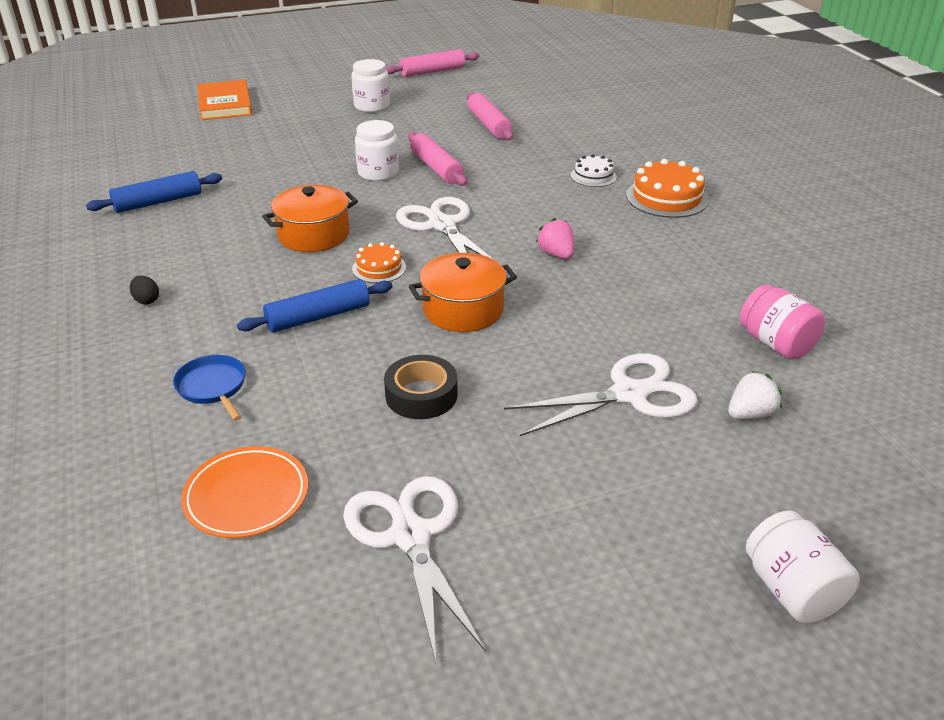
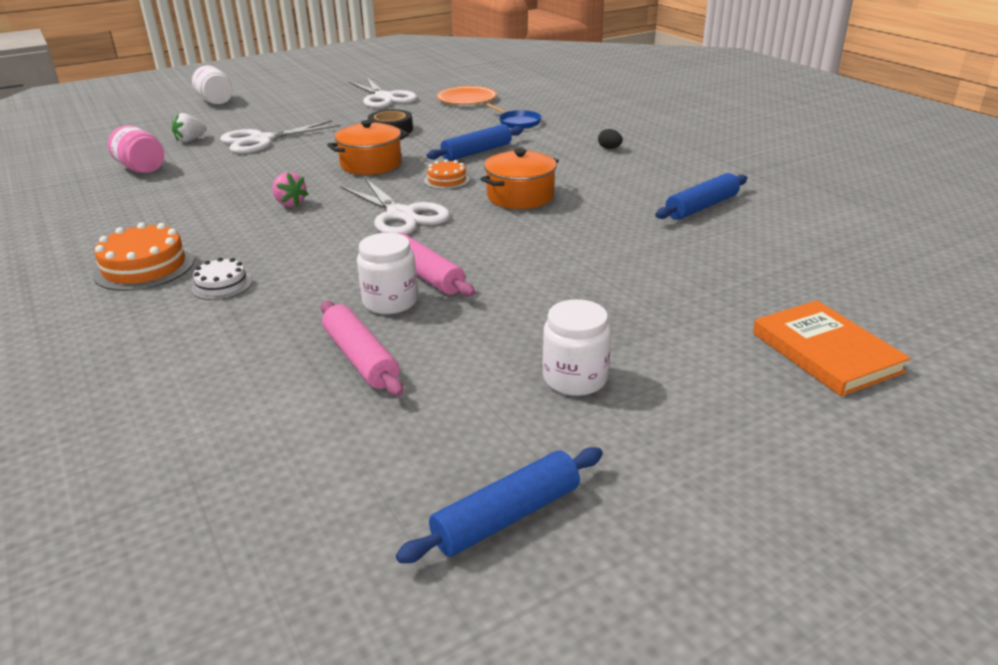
camera: 170 degrees right, 5 degrees down
white jar [355,120,399,181] -> white jar moved to [357,233,418,314]
pink rolling pin [386,49,479,77] -> blue rolling pin [396,447,603,563]

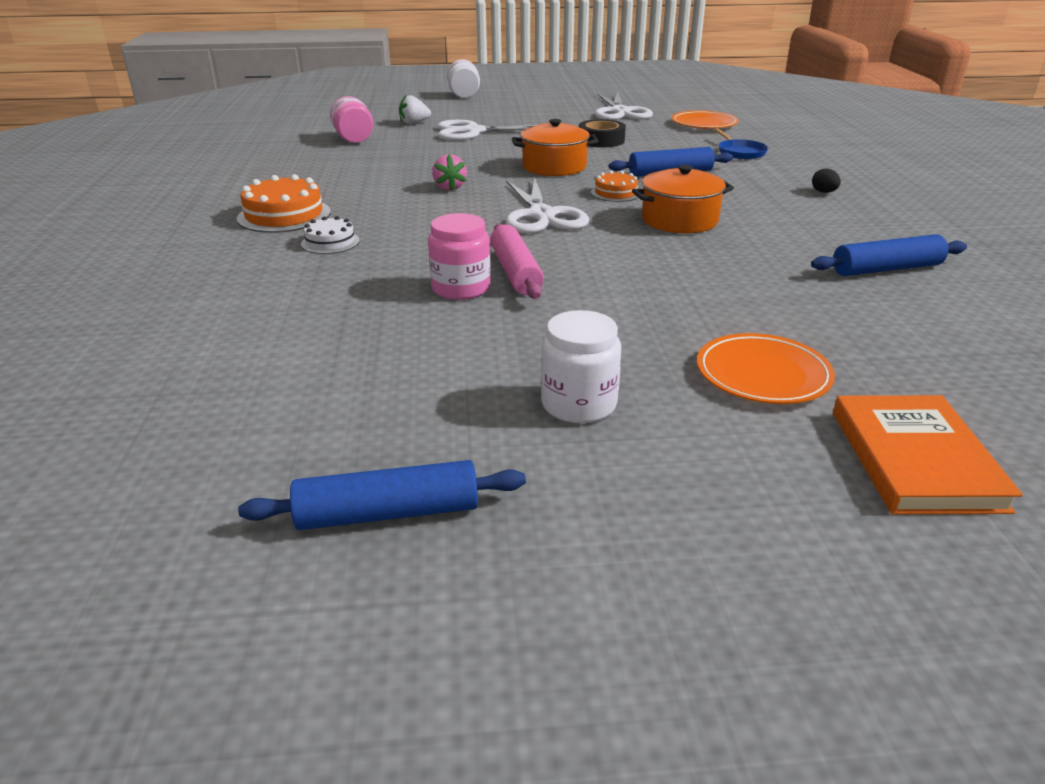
camera: 25 degrees right, 0 degrees up
pink rolling pin [321,301,404,396] -> none
white jar [357,233,418,314] -> pink jar [428,213,491,300]
none -> orange plate [697,333,835,404]

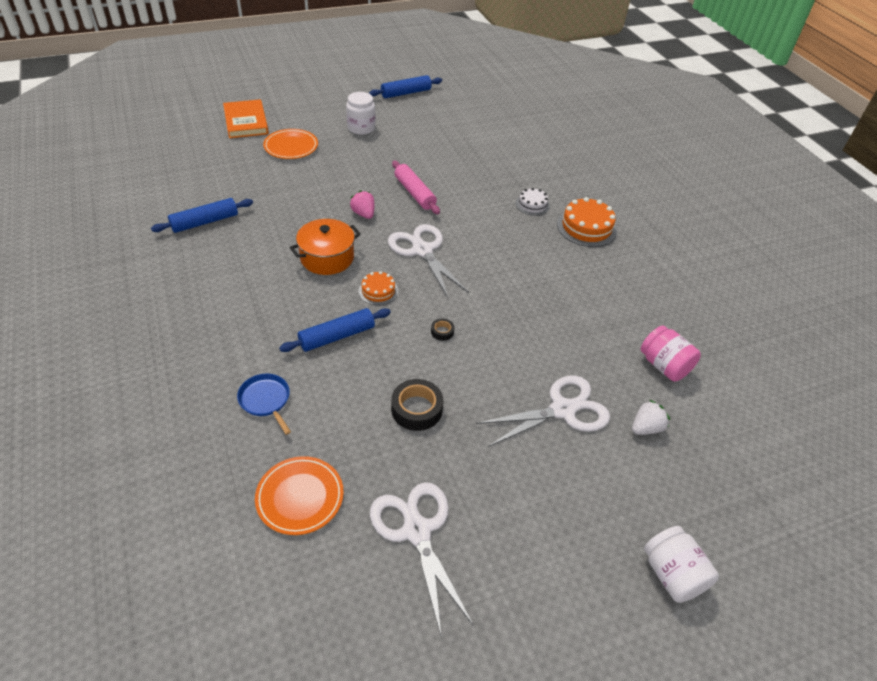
camera: 160 degrees right, 15 degrees up
pink jar [428,213,491,300] -> none
pink strawberry [432,154,467,191] -> pink strawberry moved to [350,190,374,219]
orange pot [512,119,599,176] -> black tape [431,319,454,341]
black egg [812,169,841,193] -> none

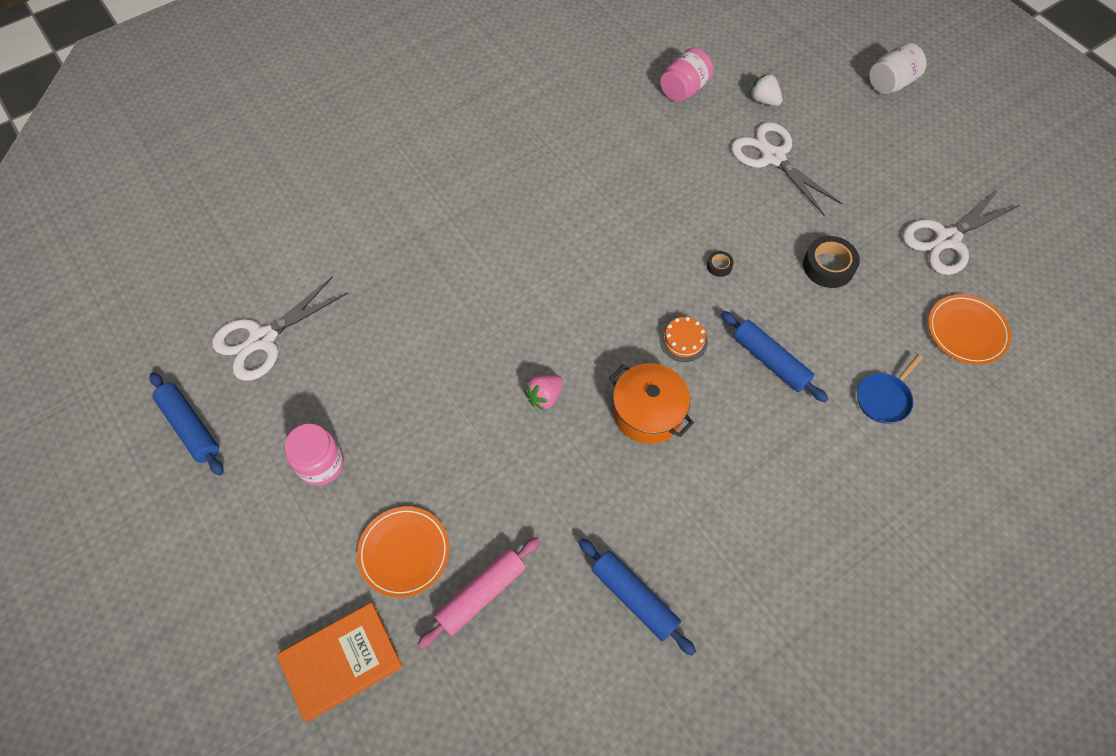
camera: 100 degrees left, 15 degrees up
white jar [346,92,375,135] -> pink jar [285,424,344,486]
white scissors [388,224,469,299] -> white scissors moved to [212,276,348,381]
pink rolling pin [392,161,440,214] -> pink rolling pin moved to [418,537,540,649]
white cake [516,188,550,216] -> none
orange cake [557,197,617,247] -> none

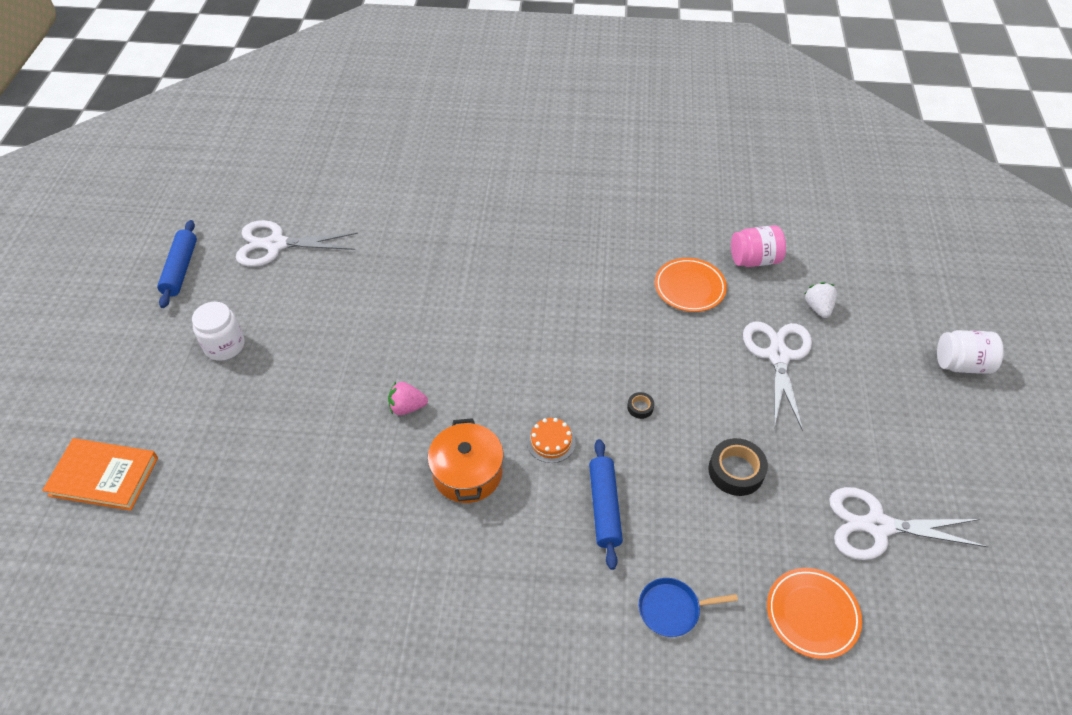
camera: 40 degrees right, 10 degrees down
pink jar [285,424,344,486] -> white jar [192,302,244,361]
orange plate [357,507,450,597] -> orange plate moved to [655,258,727,312]
pink rolling pin [418,537,540,649] -> none
blue rolling pin [578,538,696,656] -> none

